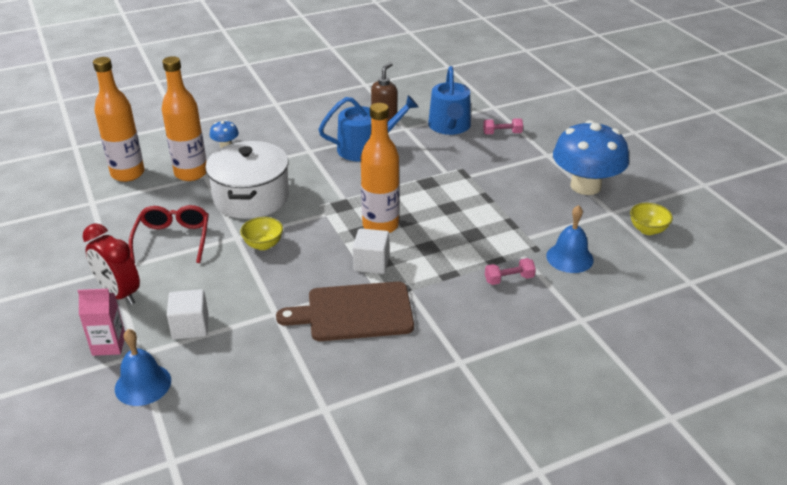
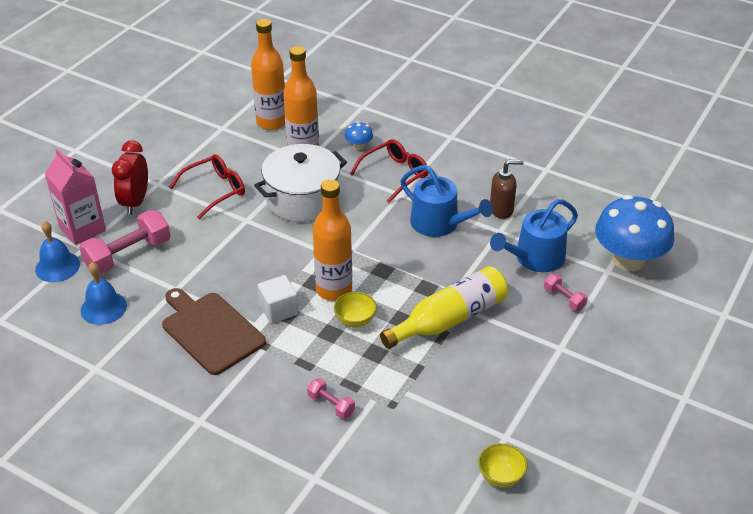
camera: 55 degrees right, 5 degrees up
pink carton [78,289,125,356] -> pink carton [45,148,106,245], size x1.53
white cube [167,289,208,340] -> pink dumbbell [79,210,171,274]
yellow bowl [240,217,283,250] -> yellow bowl moved to [334,292,377,327]
blue bell [546,205,594,273] -> blue bell moved to [81,262,127,325]
blue mushroom [553,120,629,195] -> blue mushroom moved to [595,195,674,271]
none -> red glasses [350,139,428,203]
none -> yellow bottle [380,266,508,349]

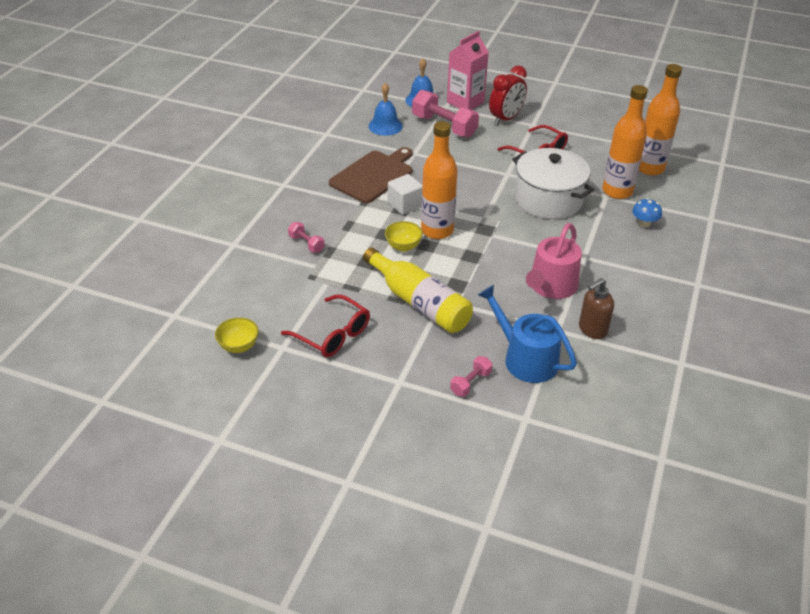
camera: 80 degrees right, 0 degrees up
red clock [112,140,148,215] -> red clock turned 135 degrees clockwise [489,65,527,125]
pink dumbbell [307,378,355,419] -> pink dumbbell turned 75 degrees counterclockwise [288,222,325,253]
red glasses [350,139,428,203] -> red glasses moved to [281,294,370,357]
blue watering can [401,165,493,237] -> pink watering can [526,223,582,299]
brown soap dispenser [490,160,524,219] -> brown soap dispenser turned 75 degrees clockwise [579,278,614,339]
blue mushroom [595,195,674,271] -> none

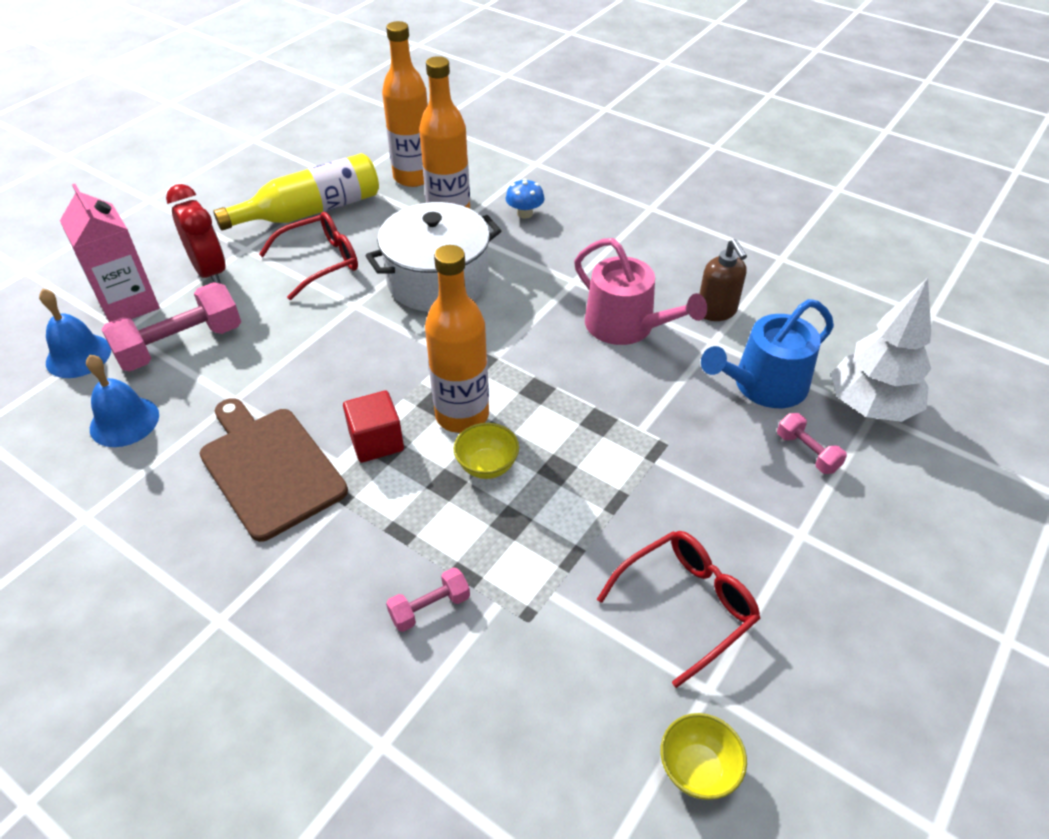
camera: 75 degrees left, 5 degrees up
yellow bottle [363,248,473,333] -> yellow bottle moved to [213,153,379,231]
white cube [388,174,422,215] -> red cube [343,391,404,463]
none -> white tree [831,278,931,422]

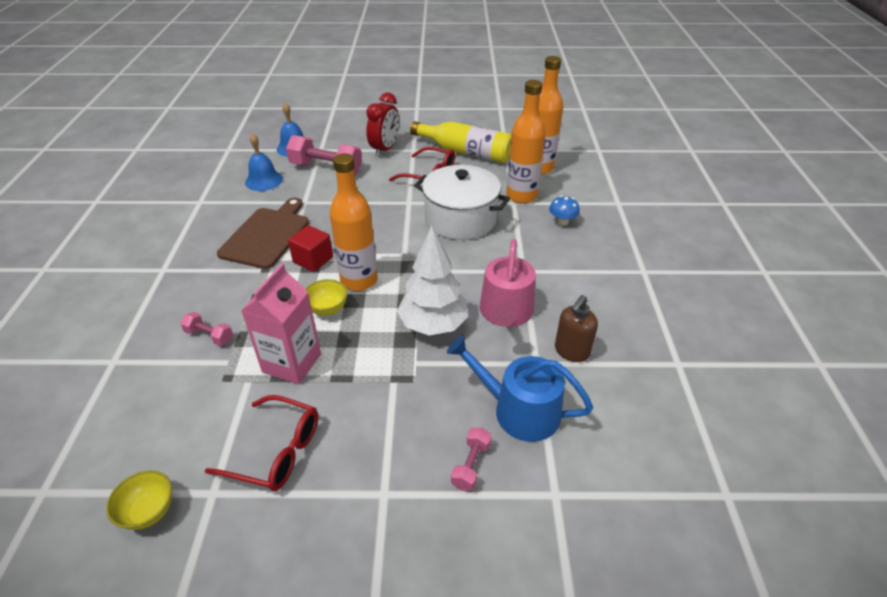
camera: 55 degrees right, 5 degrees down
pink carton [60,184,160,322] -> pink carton moved to [241,263,321,385]
white tree [831,278,931,422] -> white tree moved to [397,226,468,336]

